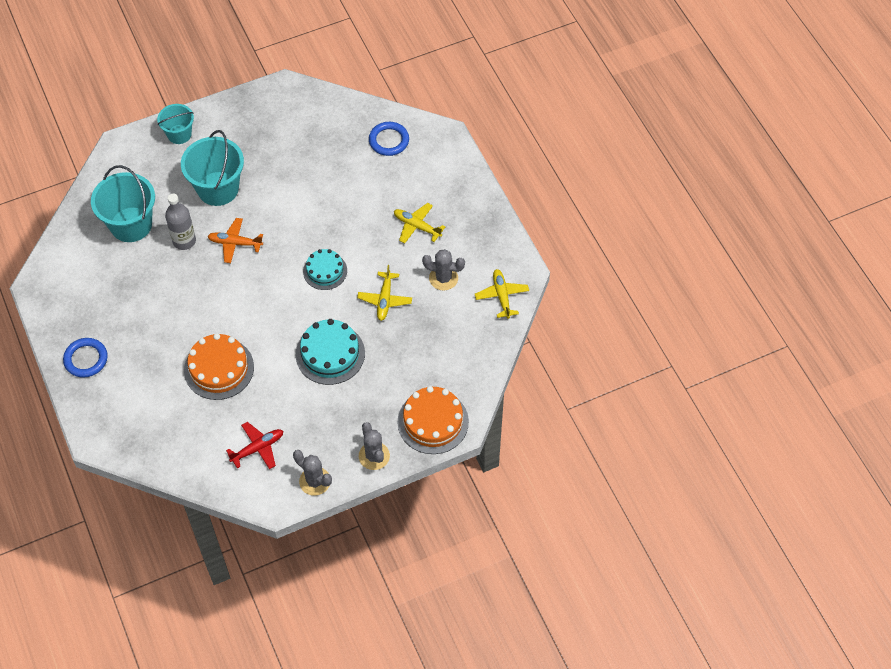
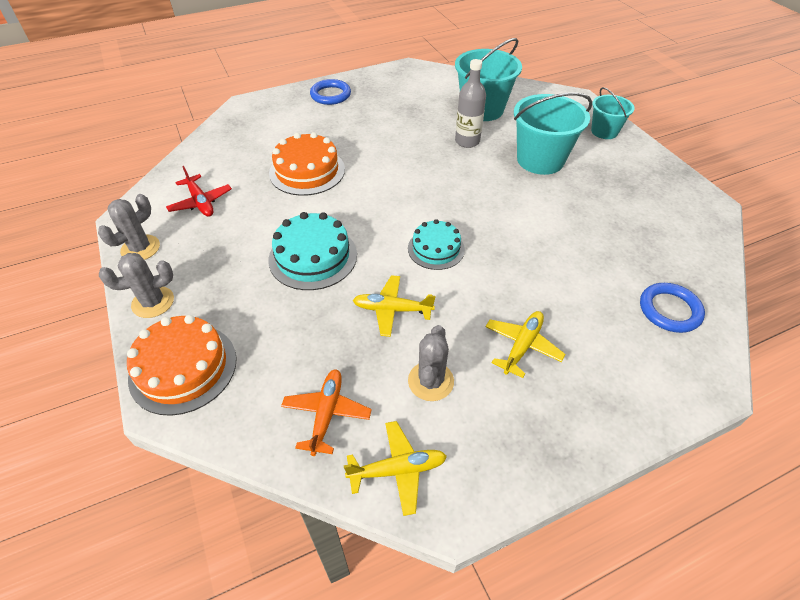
camera: 90 degrees right, 10 degrees down
orange plane [207,218,263,263] -> orange plane moved to [281,369,372,456]

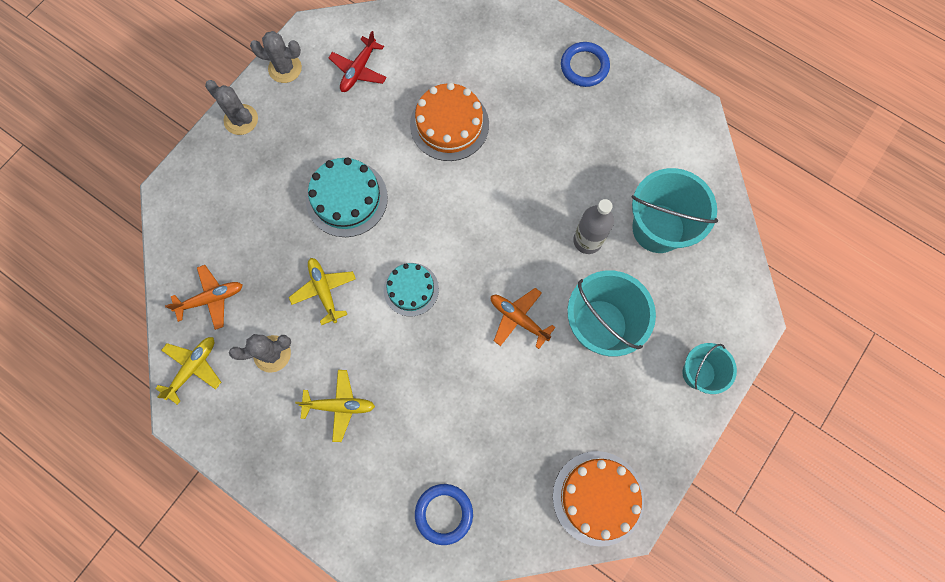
camera: 60 degrees right, 25 degrees up
orange cake [127,315,237,416] -> orange cake moved to [553,451,644,547]
yellow plane [343,421,447,516] -> yellow plane turned 105 degrees counterclockwise [155,337,221,405]
none -> orange plane [491,288,556,349]

